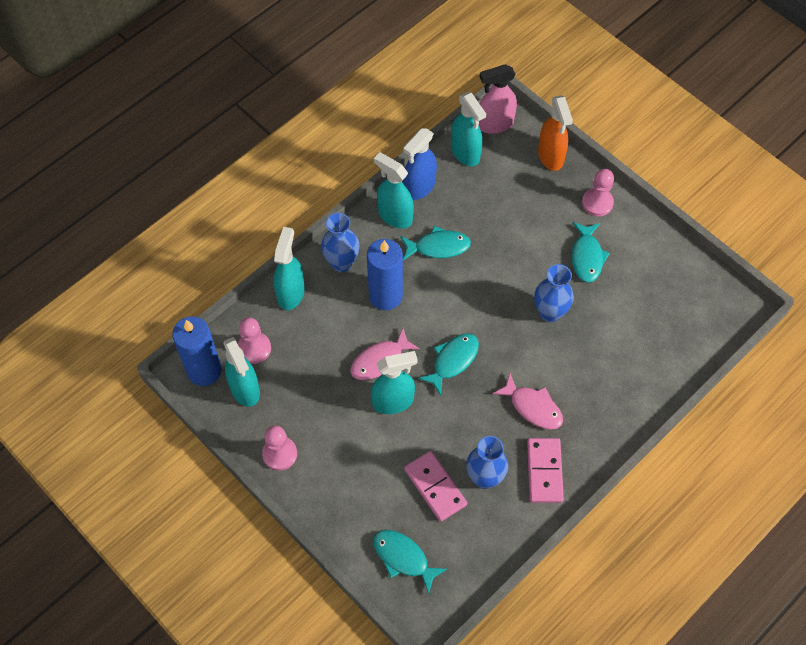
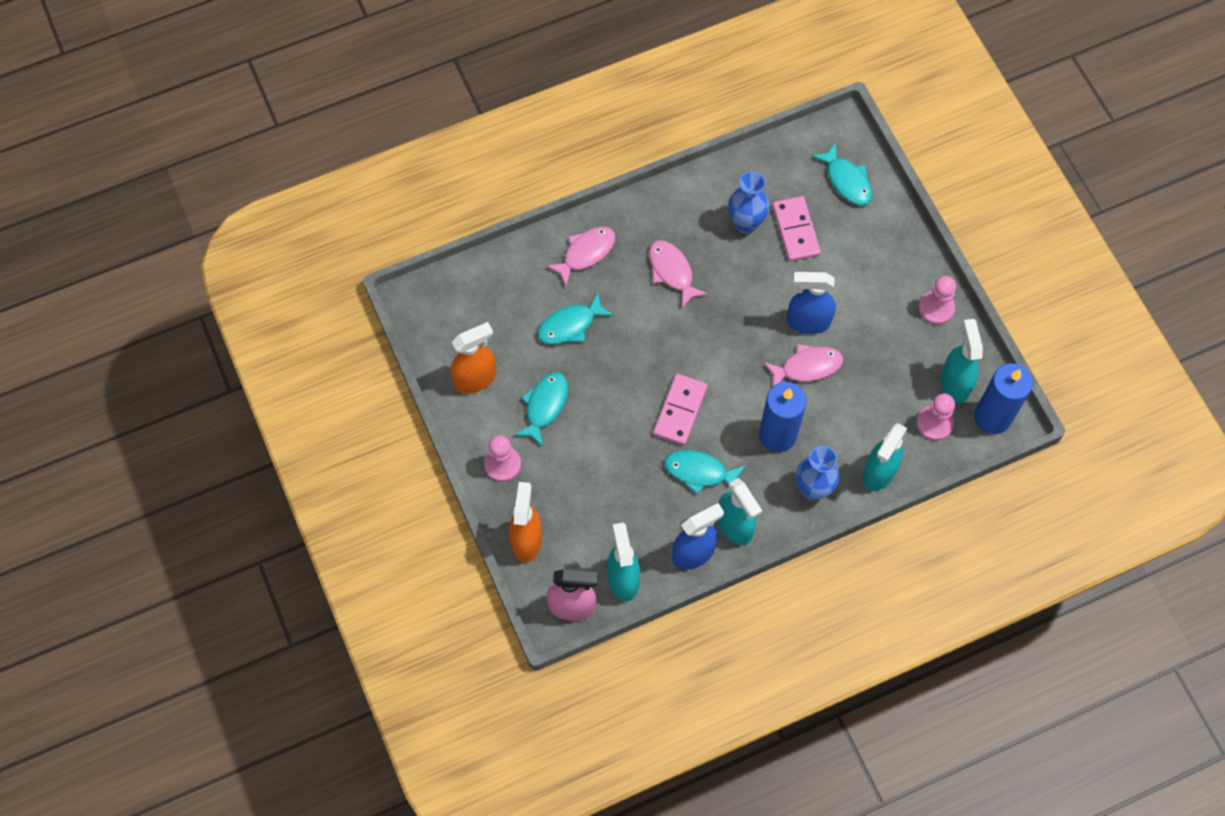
camera: 160 degrees left, 5 degrees up
turquoise spray bottle [371,351,418,414] -> blue spray bottle [787,272,836,334]
turquoise fish [418,333,479,396] -> turquoise fish moved to [538,293,614,344]
pink domino [527,438,564,503] -> pink domino moved to [653,374,708,445]
blue vase [534,264,574,322] -> none
none -> orange spray bottle [451,322,496,394]
none -> pink fish [546,227,615,286]

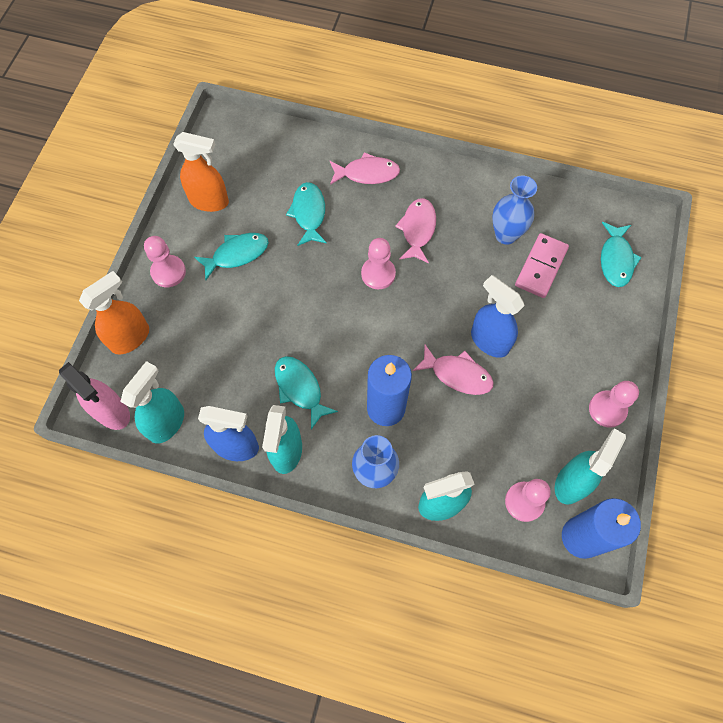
camera: 40 degrees right, 0 degrees up
turquoise fish [538,293,614,344] -> turquoise fish turned 75 degrees clockwise [286,182,327,246]
pink domino [653,374,708,445] -> none
none -> pink pawn [361,238,396,289]

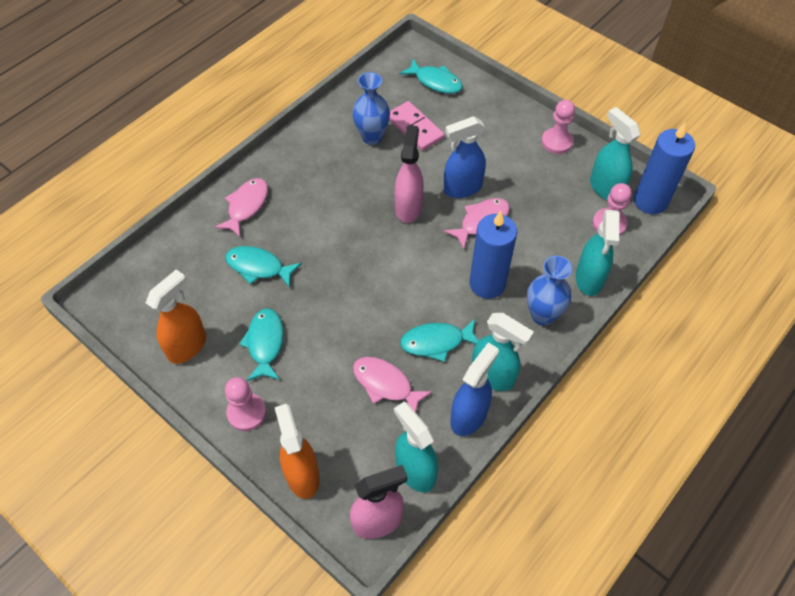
camera: 65 degrees left, 10 degrees down
pink pawn [361,238,396,289] -> none
pink fish [395,198,436,264] -> pink fish moved to [353,357,433,413]
none -> pink spray bottle [395,125,424,223]

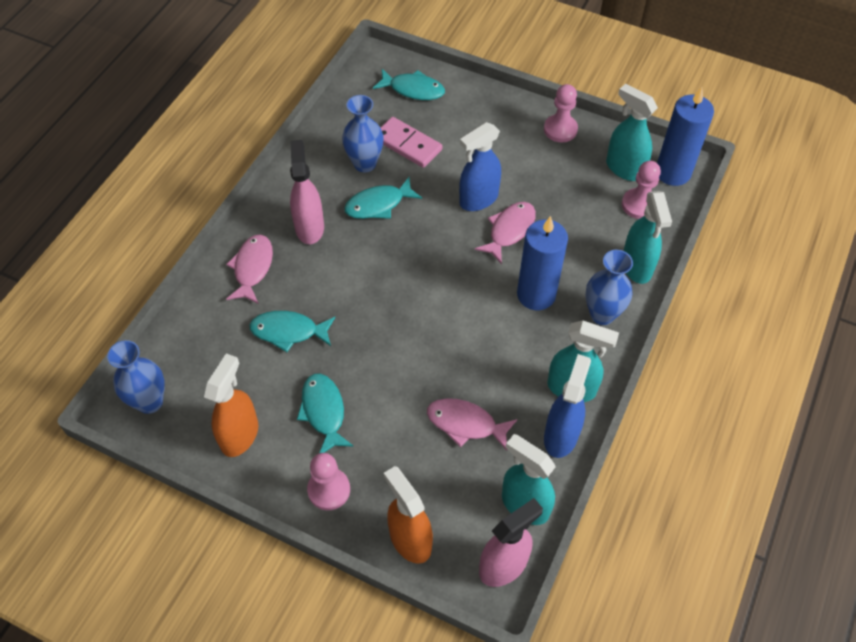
camera: 15 degrees left, 0 degrees up
pink spray bottle [395,125,424,223] -> pink spray bottle moved to [290,140,324,244]
turquoise fish [400,319,479,362] -> turquoise fish moved to [344,177,422,219]
none -> blue vase [107,340,165,414]

